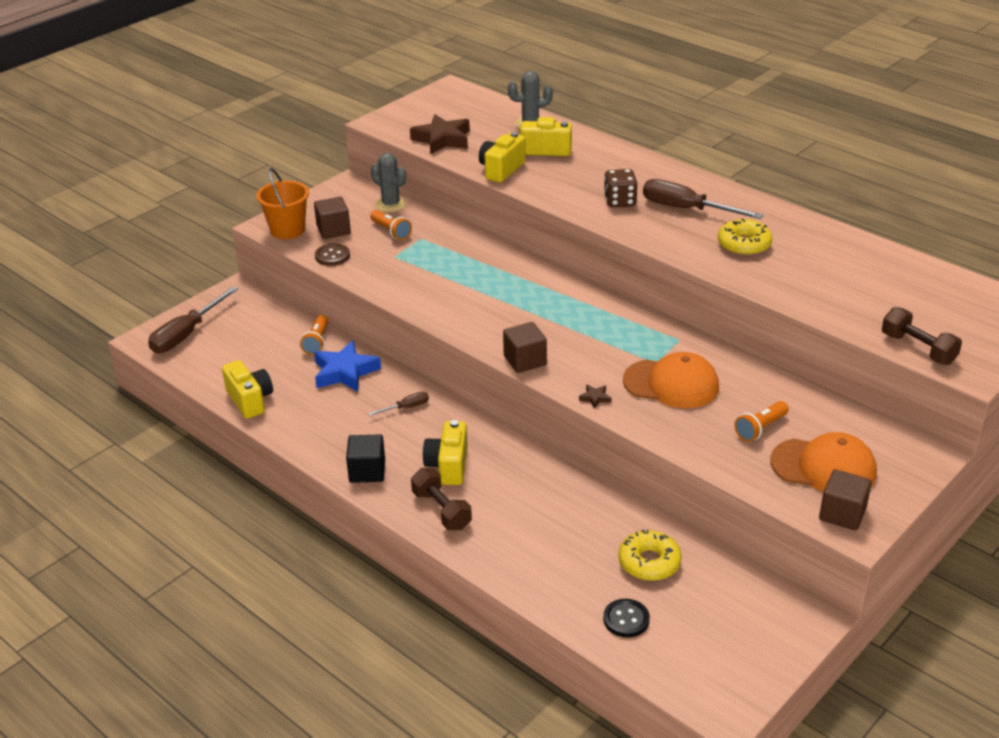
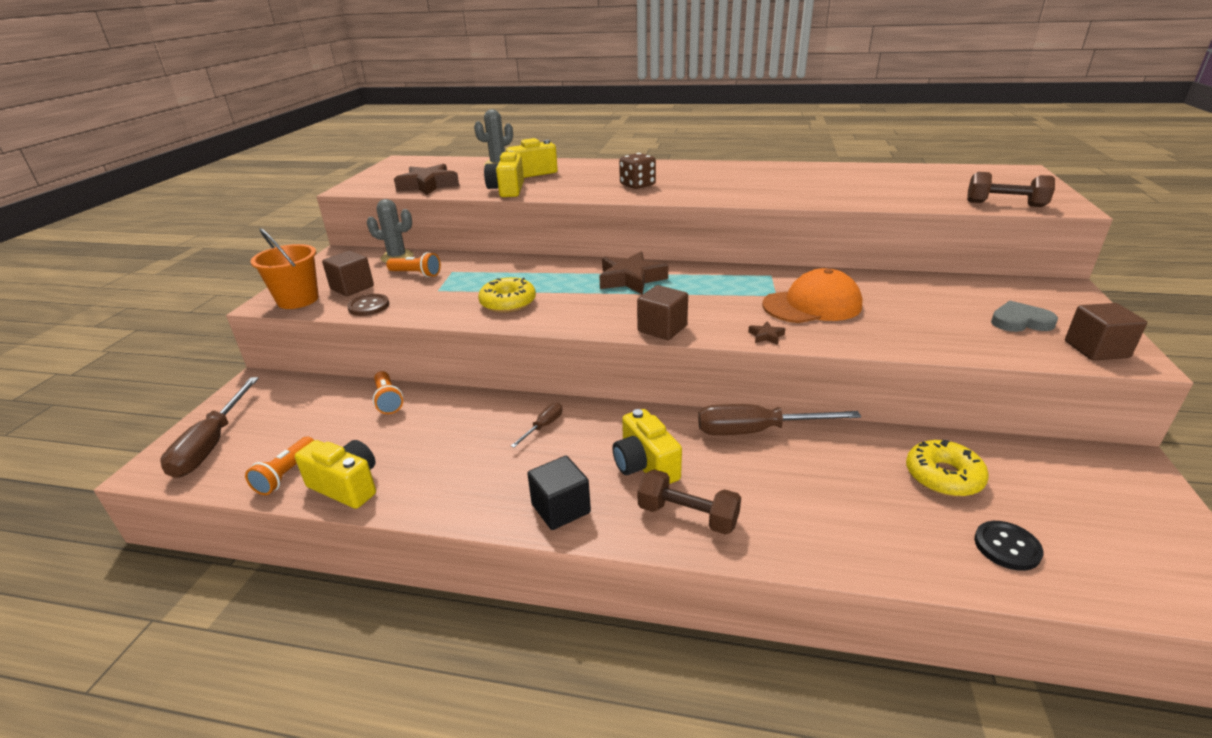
camera: 30 degrees left, 5 degrees down
blue star [314,340,381,392] -> none
brown screwdriver [643,179,763,219] -> brown screwdriver moved to [698,404,861,435]
yellow donut [718,219,772,256] -> yellow donut moved to [478,277,536,313]
orange flashlight [734,401,789,442] -> orange flashlight moved to [245,437,314,495]
orange cap [770,432,877,492] -> grey heart [991,301,1058,332]
none -> brown star [599,251,668,295]

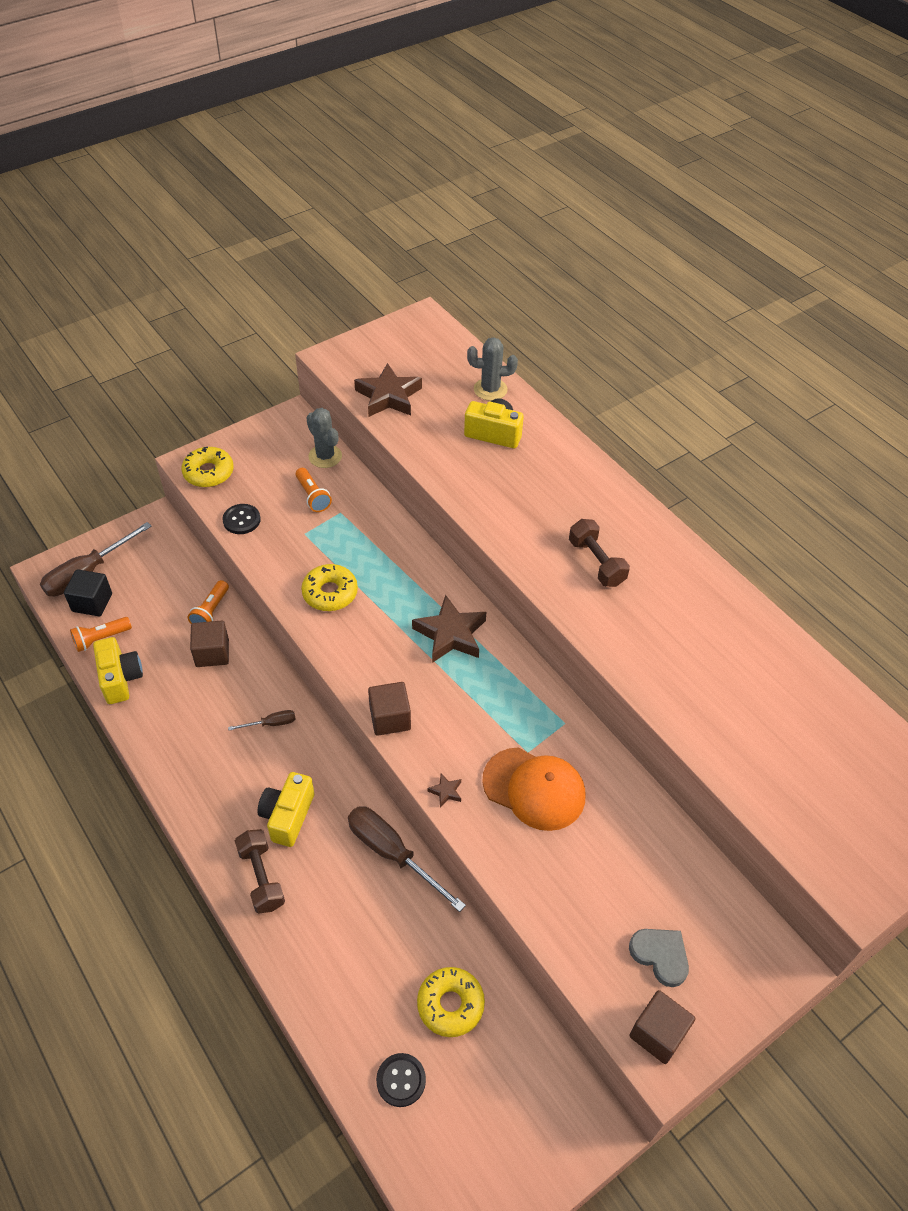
camera: 40 degrees right, 20 degrees up
orange bucket [251,228,319,309] -> yellow donut [181,447,234,487]
brown cube [322,250,374,296] -> brown cube moved to [190,621,229,667]
brown button [347,294,389,316] -> black button [222,504,261,534]
yellow camera [484,151,524,197] -> none
black cube [527,456,591,530] -> black cube moved to [64,569,112,616]
brown dice [619,153,656,189] -> none
brown dumbbell [967,172,1055,207] -> brown dumbbell moved to [569,519,630,587]

